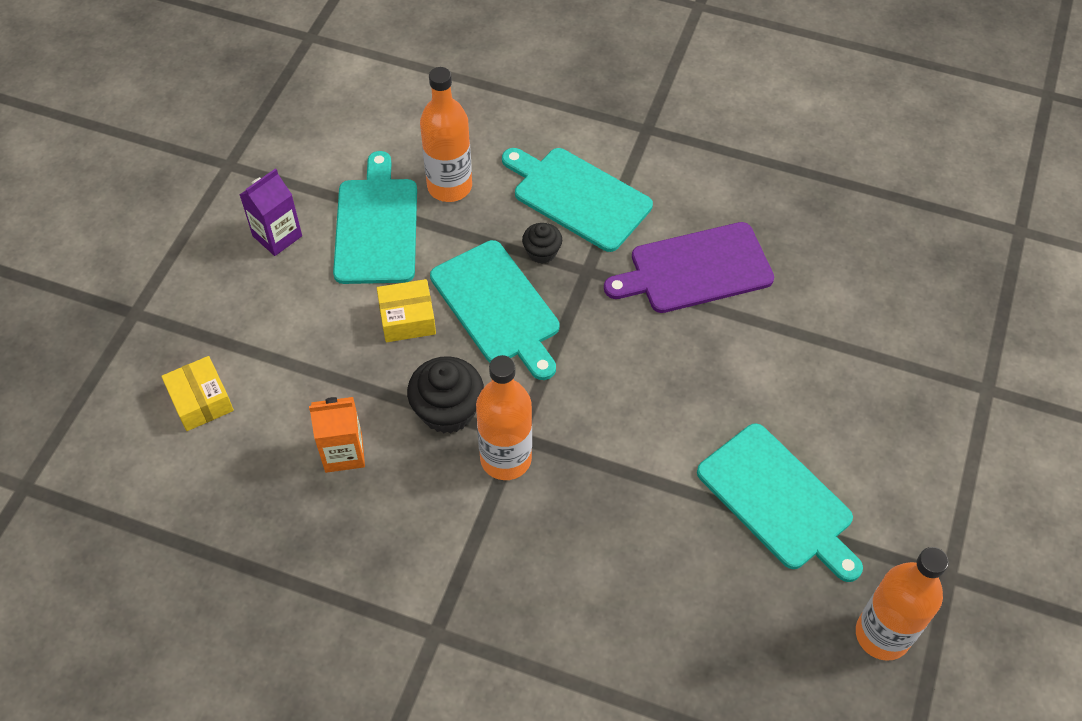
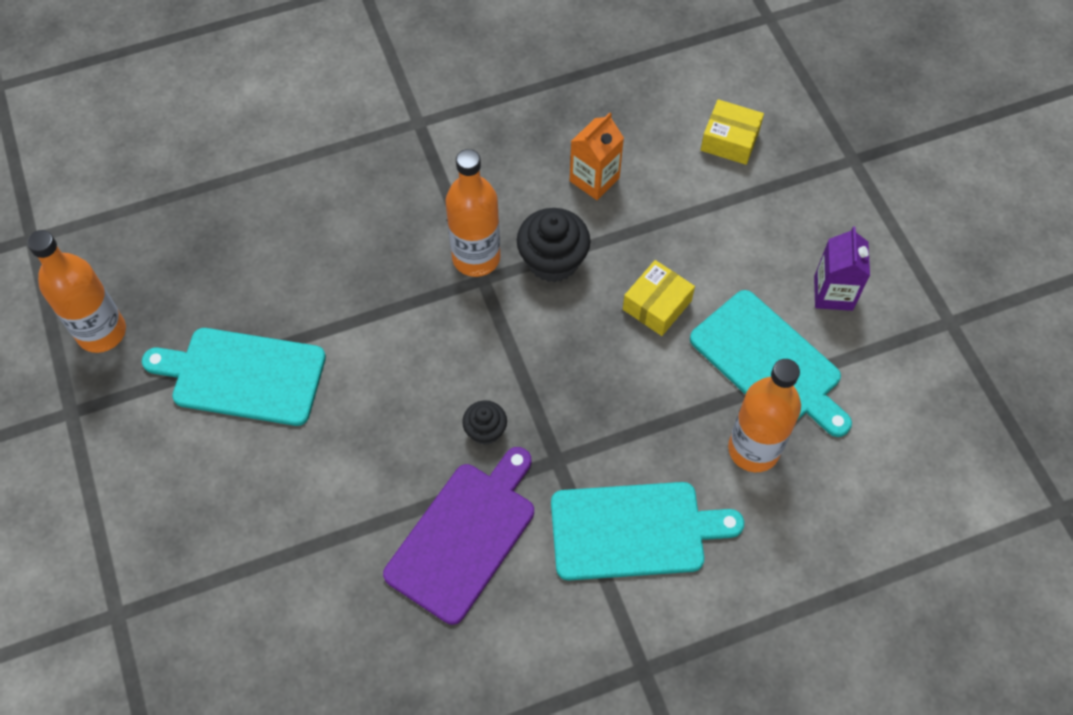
camera: 140 degrees right, 5 degrees up
turquoise cutting board [430,240,559,380] -> none
black cupcake [522,223,562,264] -> black cupcake moved to [462,400,507,445]

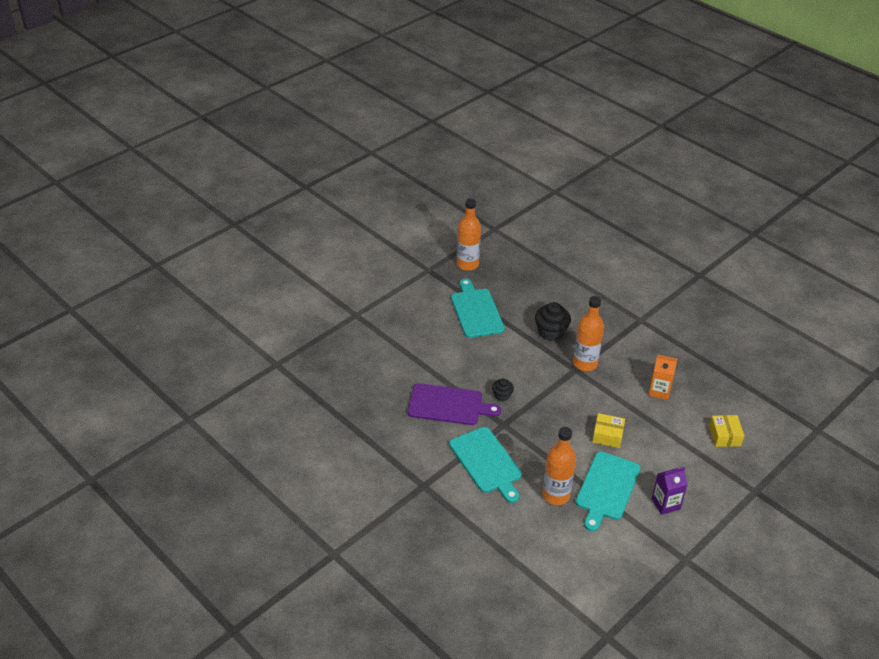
camera: 65 degrees right, 20 degrees down
black cupcake [517,208,590,282] -> black cupcake moved to [535,302,571,341]

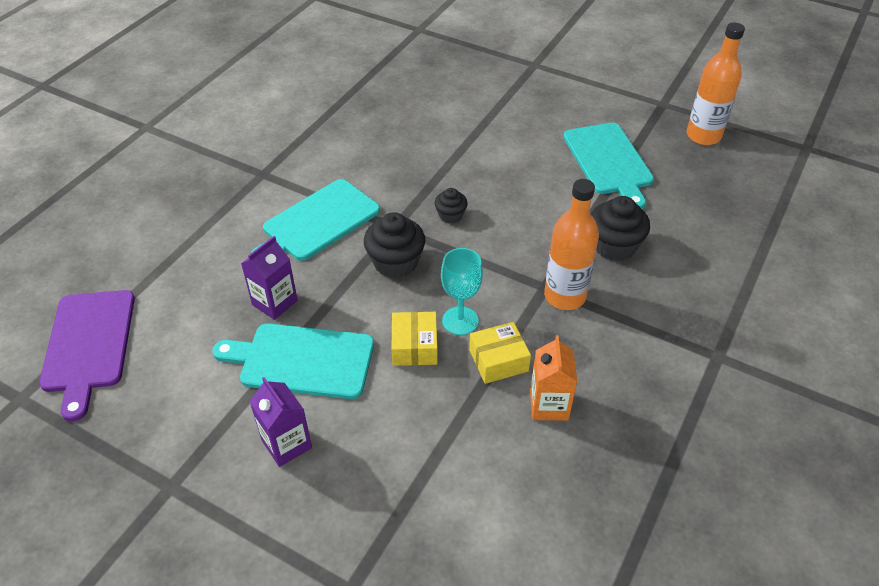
camera: 75 degrees right, 5 degrees up
purple cutting board [408,383,501,425] -> purple cutting board moved to [39,290,135,421]
turquoise cutting board [451,279,505,338] -> turquoise cutting board turned 105 degrees clockwise [563,123,654,209]
orange bottle [542,427,576,505] -> purple carton [241,236,298,320]
yellow box [709,415,744,447] -> yellow box moved to [469,322,531,384]
none -> black cupcake [364,212,425,278]
none -> turquoise goblet [441,248,483,335]

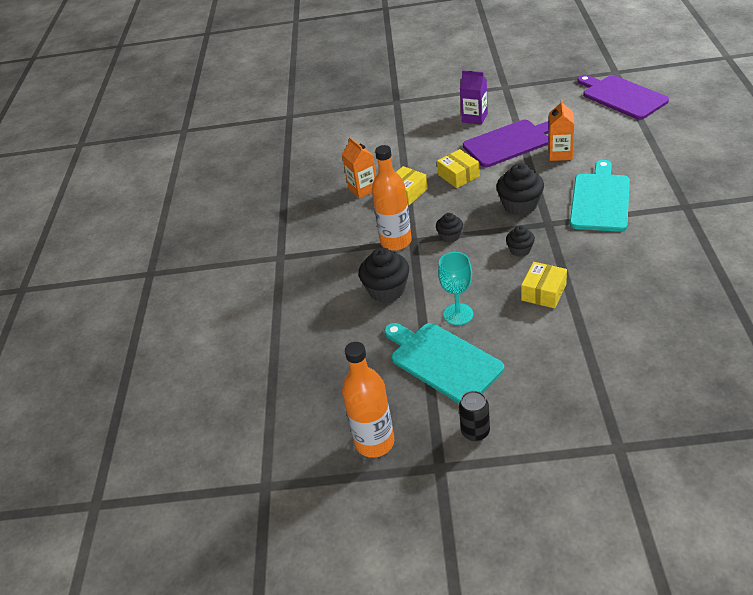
camera: 155 degrees right, 5 degrees down
turquoise cutting board [212,323,374,399] -> purple cutting board [463,120,549,167]
purple carton [241,236,298,320] -> orange carton [549,99,574,161]
turquoise goblet [441,248,483,335] -> turquoise goblet moved to [438,252,473,325]
none -> black cupcake [436,213,463,243]
none -> black can [459,391,490,441]
none -> yellow box [521,262,567,308]

